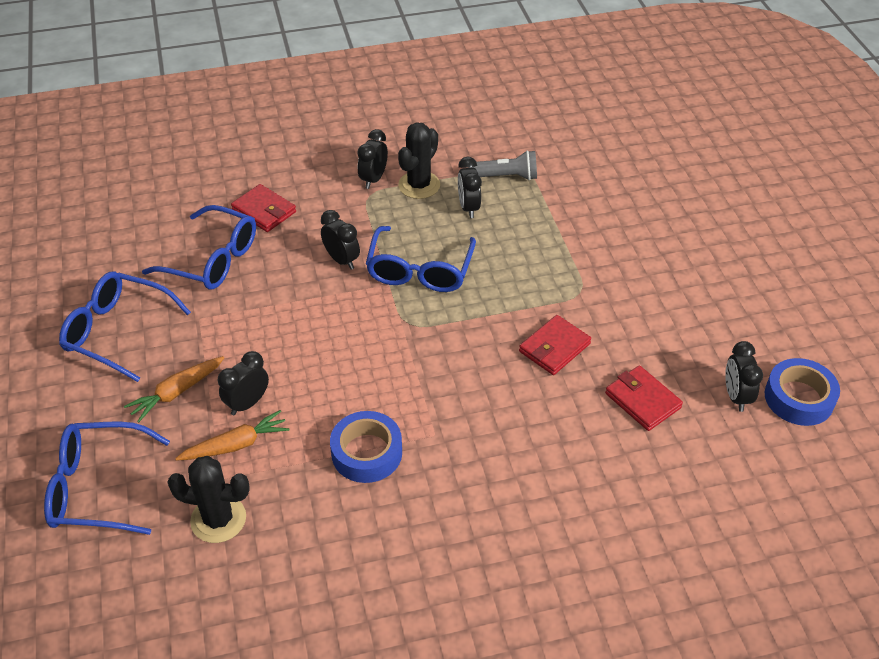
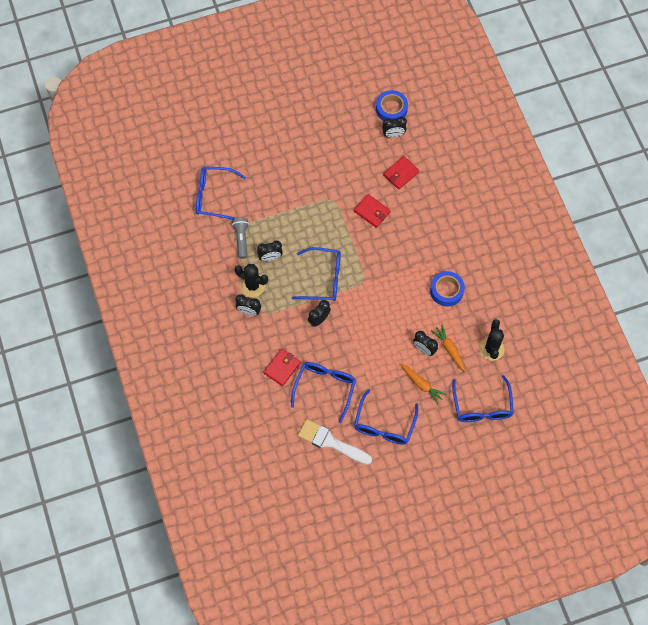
camera: 95 degrees left, 20 degrees up
none -> blue glasses [196,166,246,220]
none -> white brush [298,419,372,465]

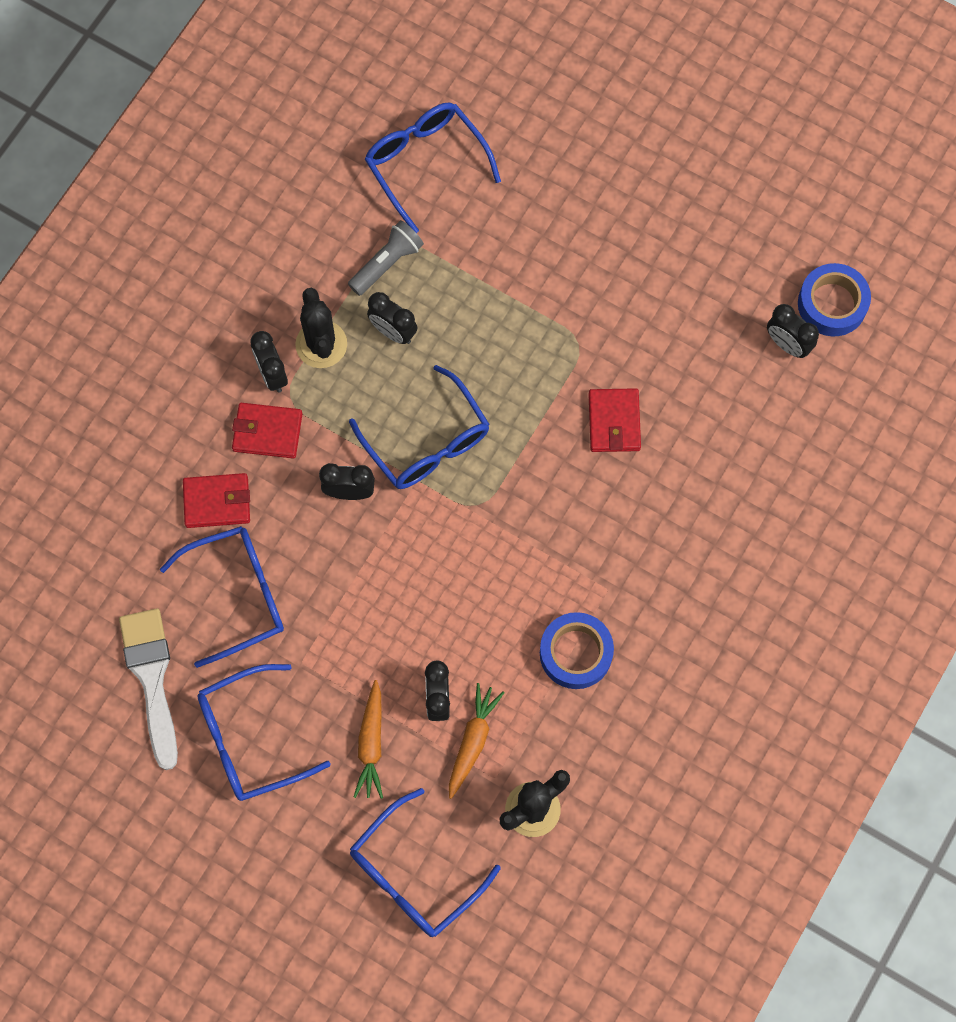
camera: 50 degrees right, 5 degrees up
red wallet [383,156,419,190] -> red wallet moved to [232,403,302,459]

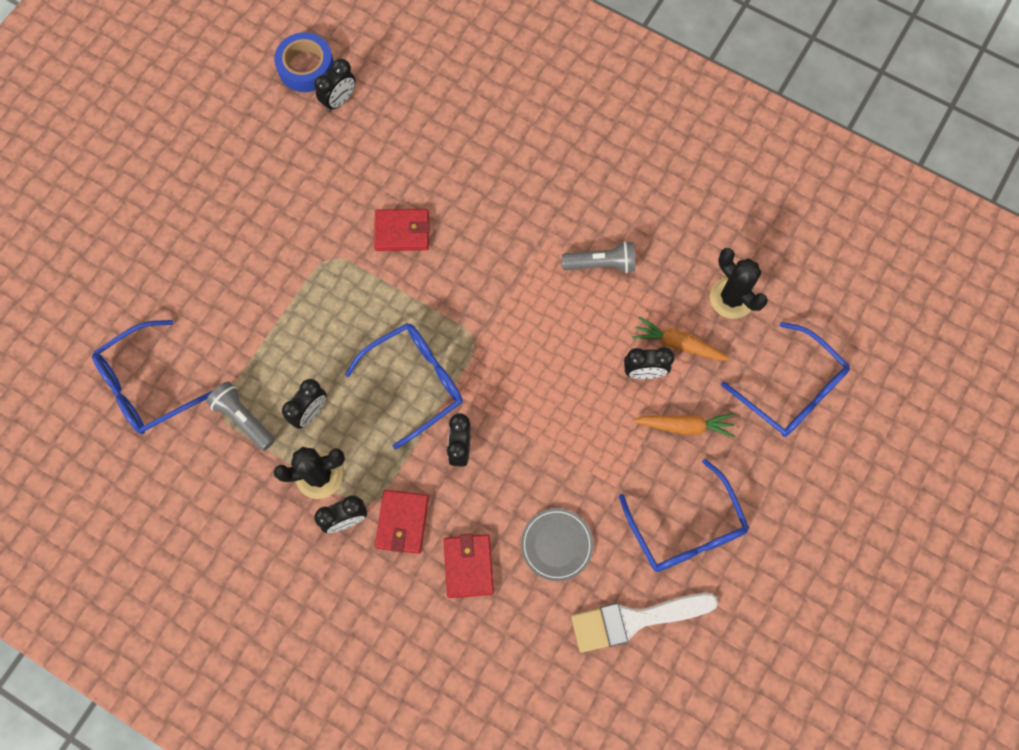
camera: 90 degrees left, 0 degrees up
blue glasses [160,526,284,668] -> grey plate [521,508,593,581]
blue tape [540,612,614,689] -> grey flashlight [562,241,635,273]

